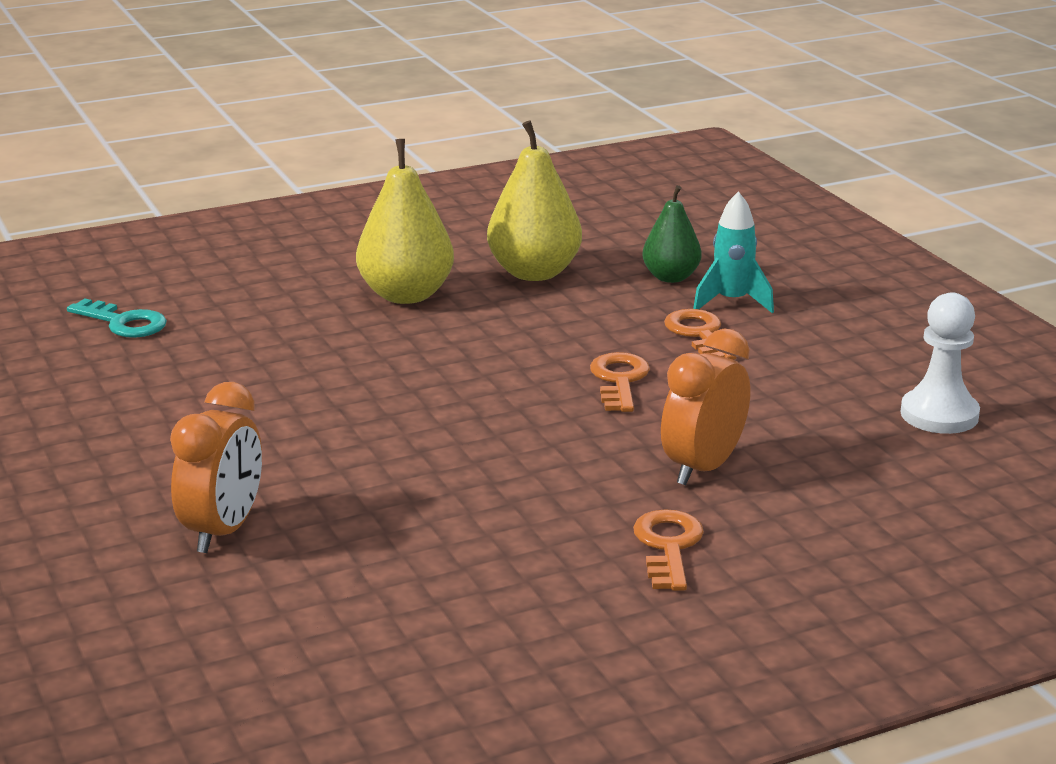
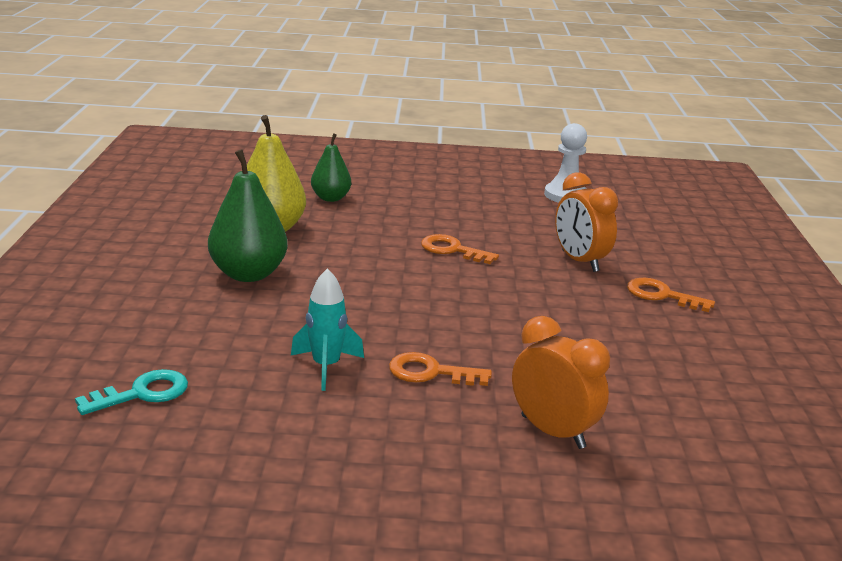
camera: 65 degrees left, 0 degrees up
yellow pear [356,139,454,304] -> green pear [208,149,288,282]
orange key [664,309,737,360] -> orange key moved to [389,352,492,386]
turquoise rocket [693,191,774,313] -> turquoise rocket moved to [291,268,364,391]

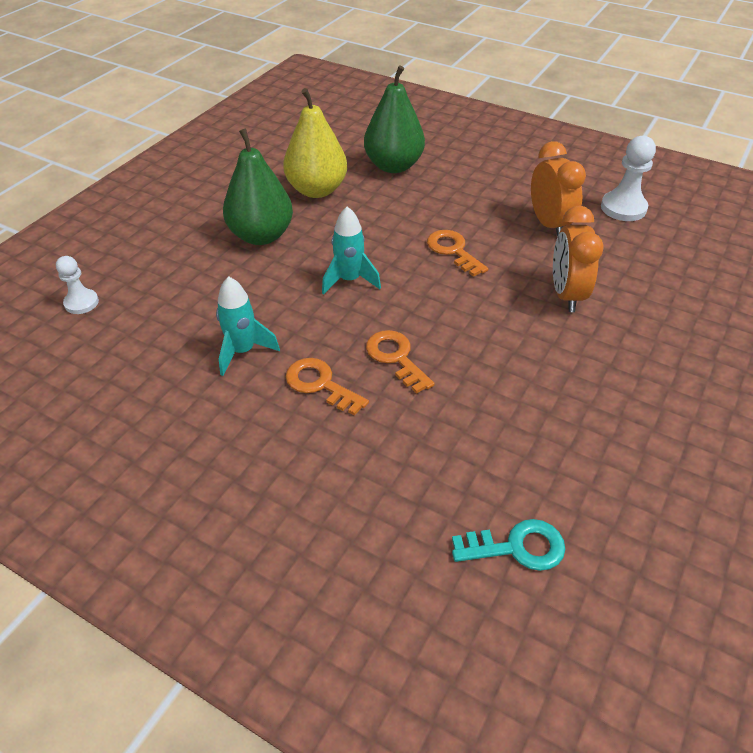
camera: 30 degrees right, 20 degrees up
turquoise key [75,369,188,415] -> turquoise key moved to [452,519,565,571]
green pear [311,133,351,202] -> green pear [364,65,425,173], size x1.62
orange clock [512,316,610,449] -> orange clock moved to [531,141,586,237]
orange key [627,278,715,312] -> orange key moved to [366,330,435,394]
none -> white pawn [56,256,99,314]
none -> turquoise rocket [322,206,381,295]

